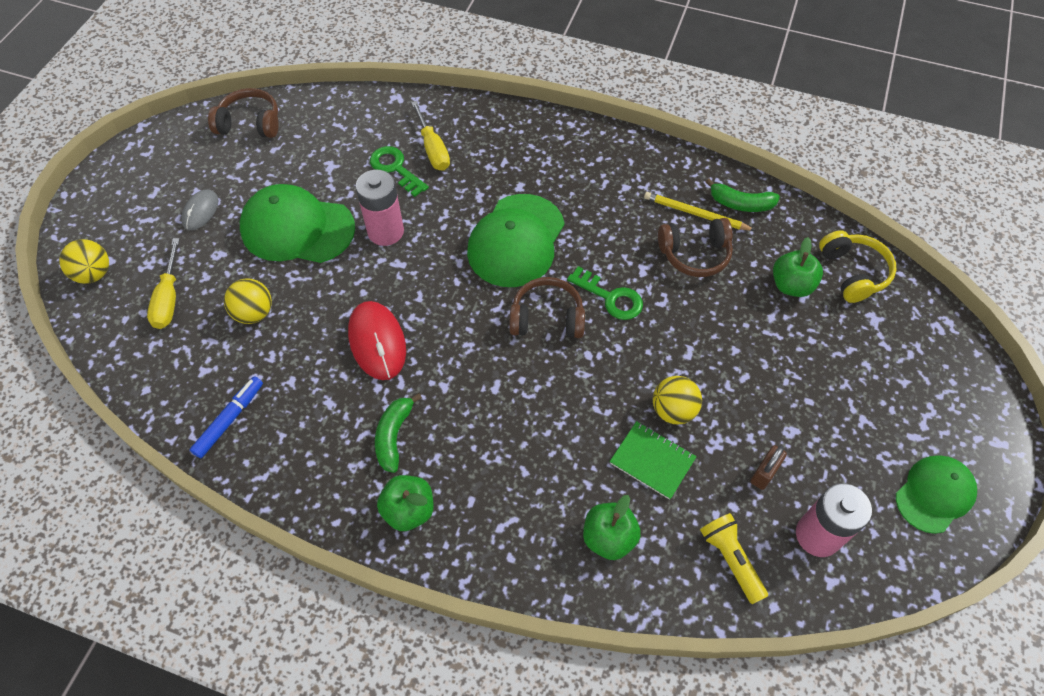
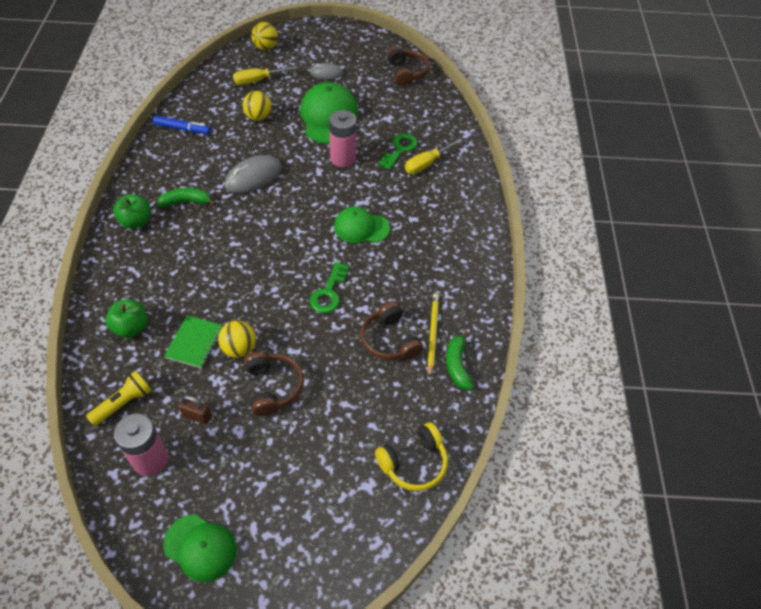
camera: 70 degrees right, 5 degrees down
red mouse [348,301,406,380] -> grey mouse [225,155,282,193]
green cap [467,194,565,287] -> green cap [334,207,390,243], size x0.63
brown headphones [509,277,585,338] -> brown headphones moved to [244,351,304,416]
green apple [773,237,823,297] -> none

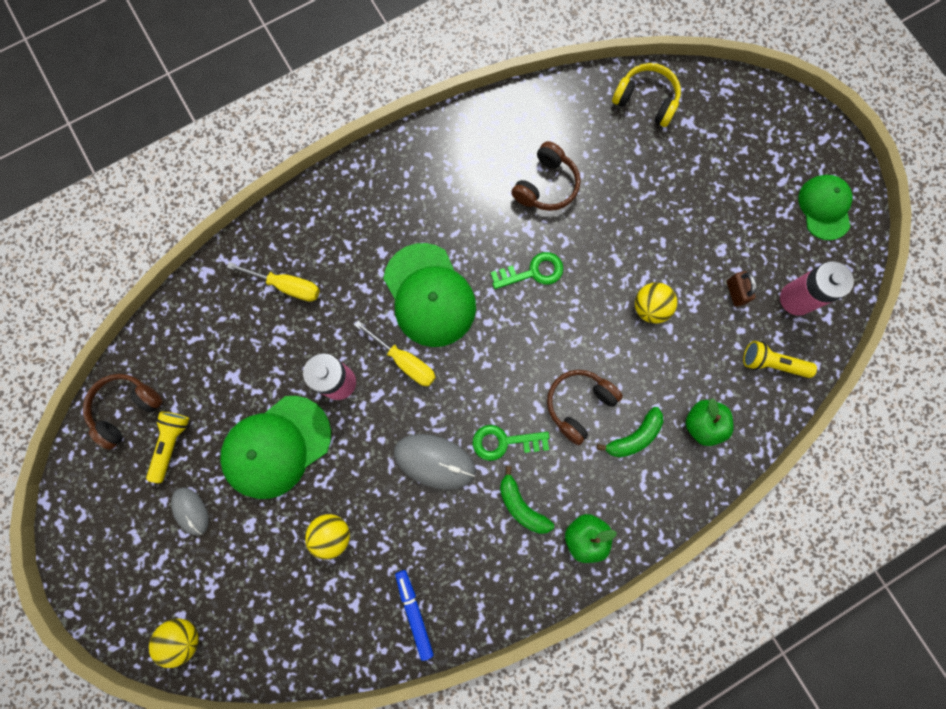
camera: 120 degrees left, 25 degrees up
green notebook [164,315,223,368] -> none
yellow screwdriver [233,66,298,85] -> yellow screwdriver moved to [354,321,436,386]
brown headphones [244,351,304,416] -> brown headphones moved to [547,370,623,445]
green cap [334,207,390,243] -> green cap [383,243,476,347], size x1.58
green key [378,133,417,170] -> green key moved to [473,425,549,461]
yellow pencil [427,294,439,377] -> none
green banana [446,331,474,390] -> green banana moved to [597,407,663,457]
none -> yellow flashlight [146,412,189,483]

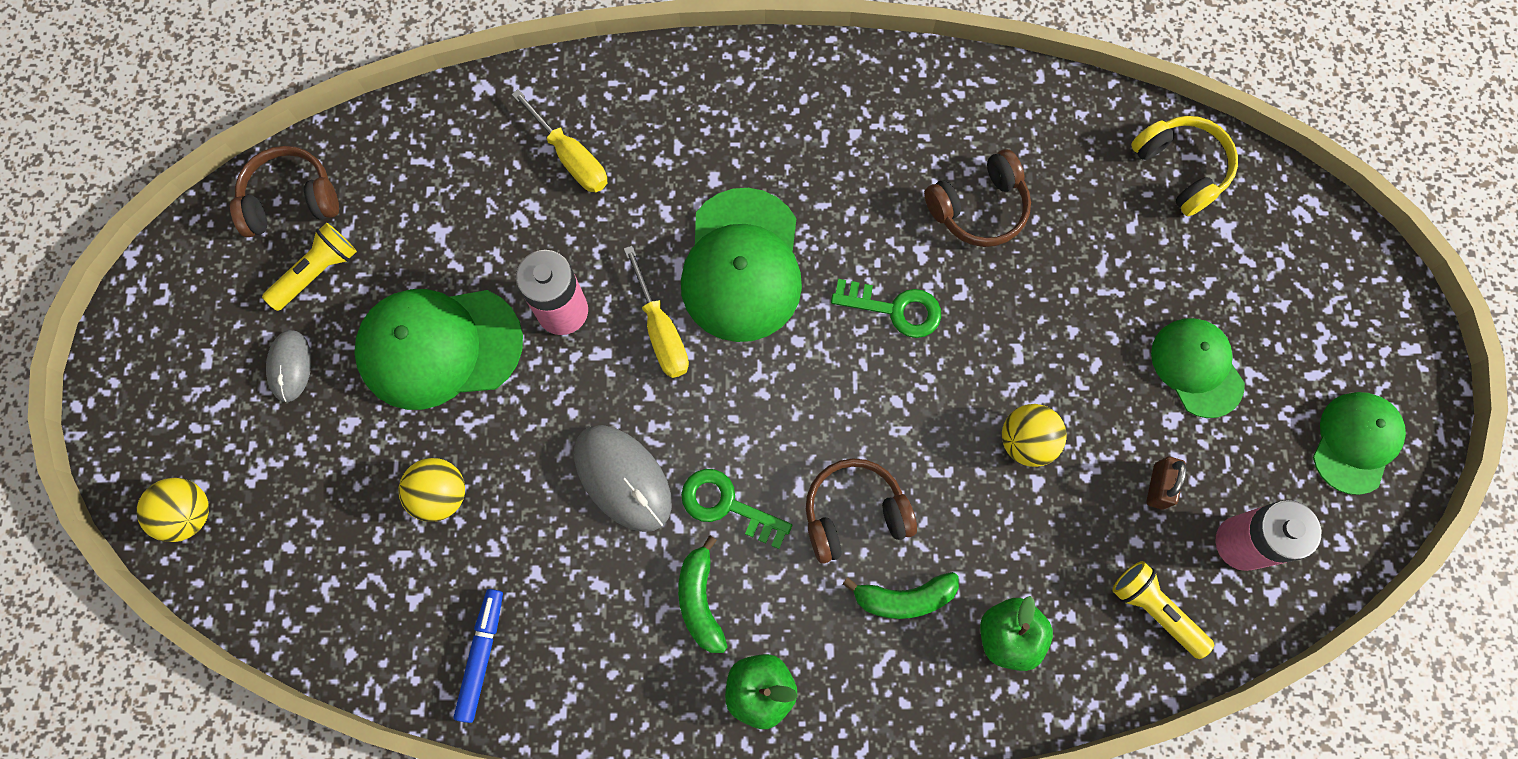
camera: 30 degrees right, 5 degrees down
none -> green cap [1151,318,1245,418]

